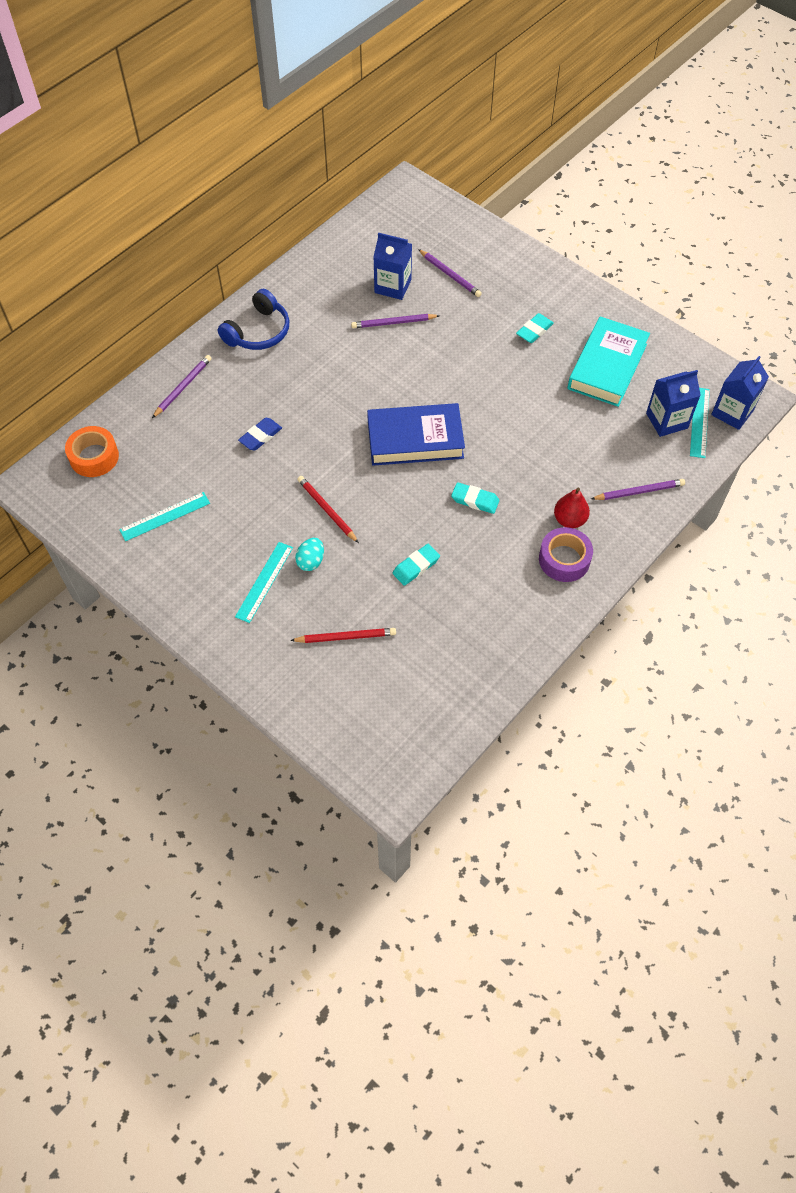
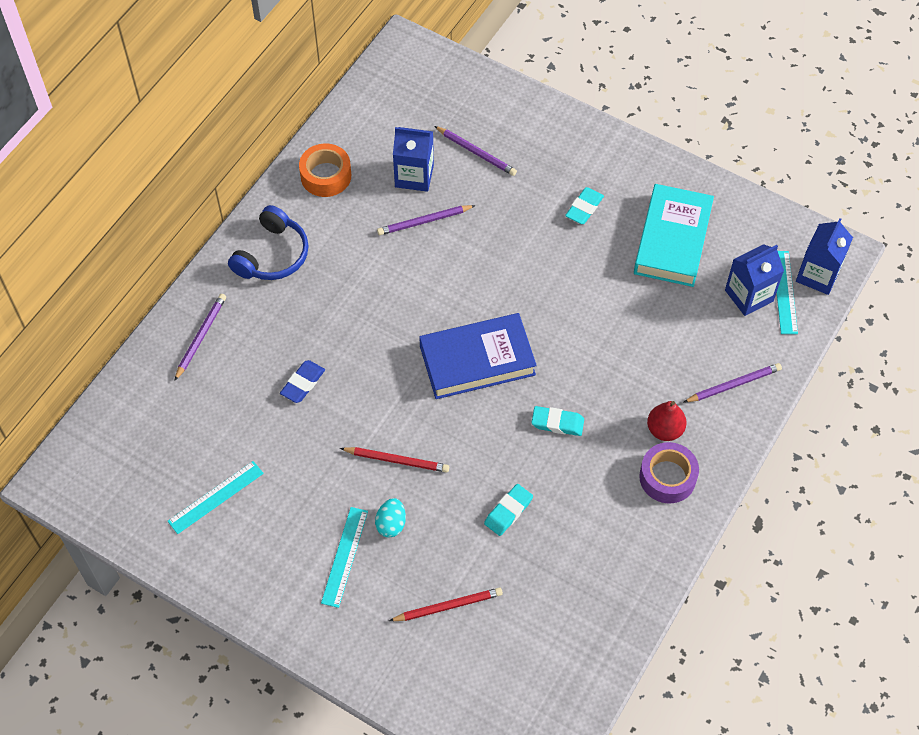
camera: 10 degrees left, 0 degrees up
orange tape [65,426,119,477] -> orange tape moved to [299,144,351,197]
red pencil [297,476,359,543] -> red pencil turned 150 degrees clockwise [340,447,449,473]

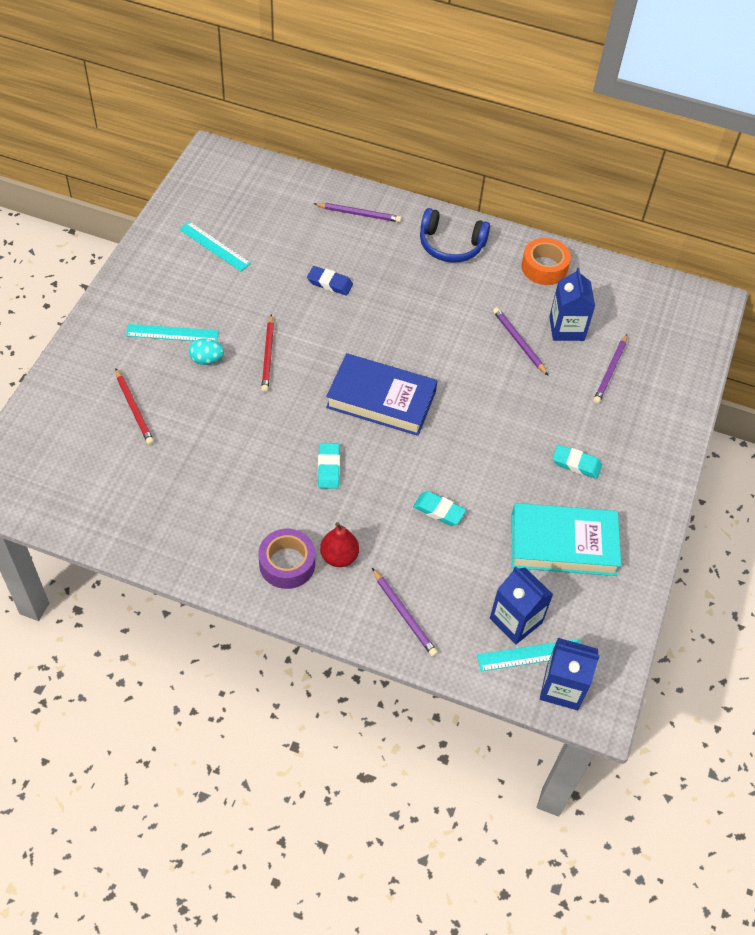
camera: 75 degrees right, 5 degrees down
blue book [419,313,537,399] -> blue book turned 45 degrees counterclockwise [326,353,437,436]
turquoise eraser [484,484,533,536] -> turquoise eraser moved to [413,491,466,526]

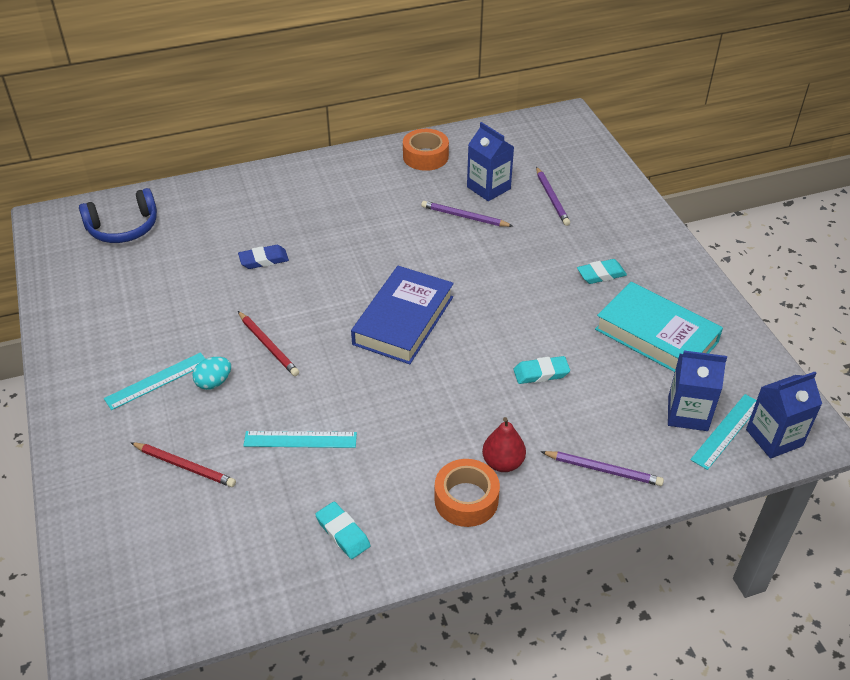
camera: 35 degrees left, 10 degrees down
turquoise ruler [179,222,251,271] -> turquoise ruler moved to [243,431,357,448]
purple tape [258,529,315,589] -> orange tape [434,459,500,527]
purple pencil [314,203,401,222] -> none
turquoise eraser [318,443,340,489] -> turquoise eraser moved to [315,502,370,559]
blue book [326,353,437,436] -> blue book turned 45 degrees counterclockwise [351,266,454,364]
blue headphones [420,208,490,263] -> blue headphones moved to [79,188,157,243]
turquoise book [512,503,621,576] -> turquoise book turned 75 degrees clockwise [595,282,723,372]

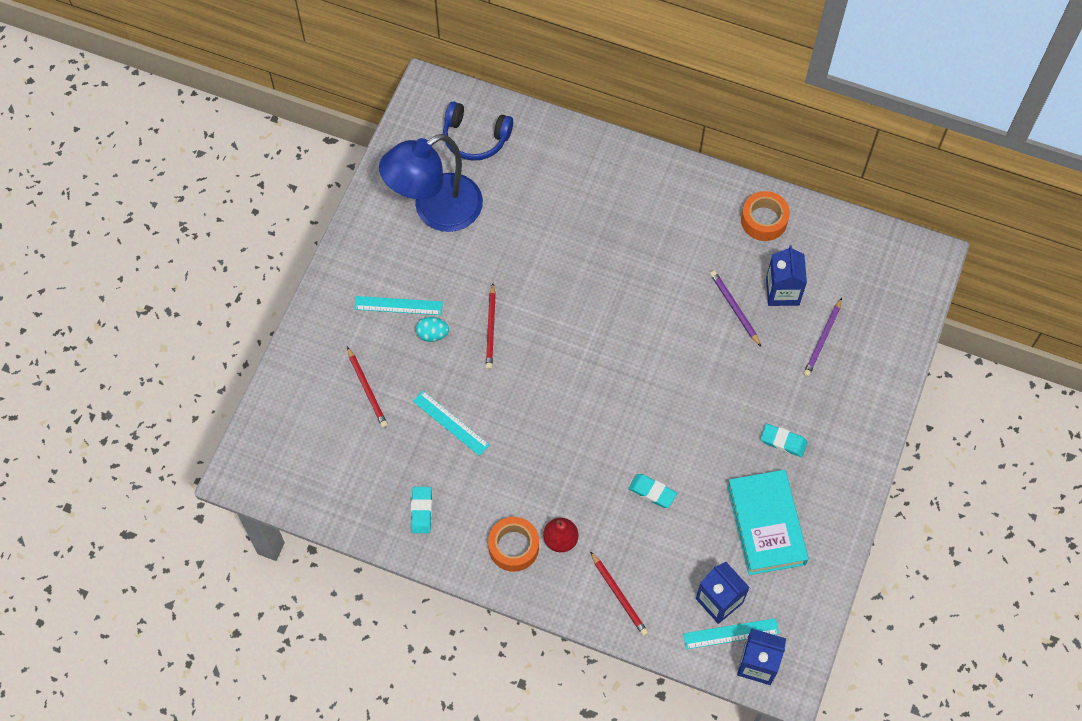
camera: 40 degrees right, 20 degrees up
blue eraser [238,245,289,269] -> none
blue book [351,266,454,364] -> none
purple pencil [540,451,664,486] -> red pencil [590,551,648,636]
none -> blue lamp [379,134,483,232]

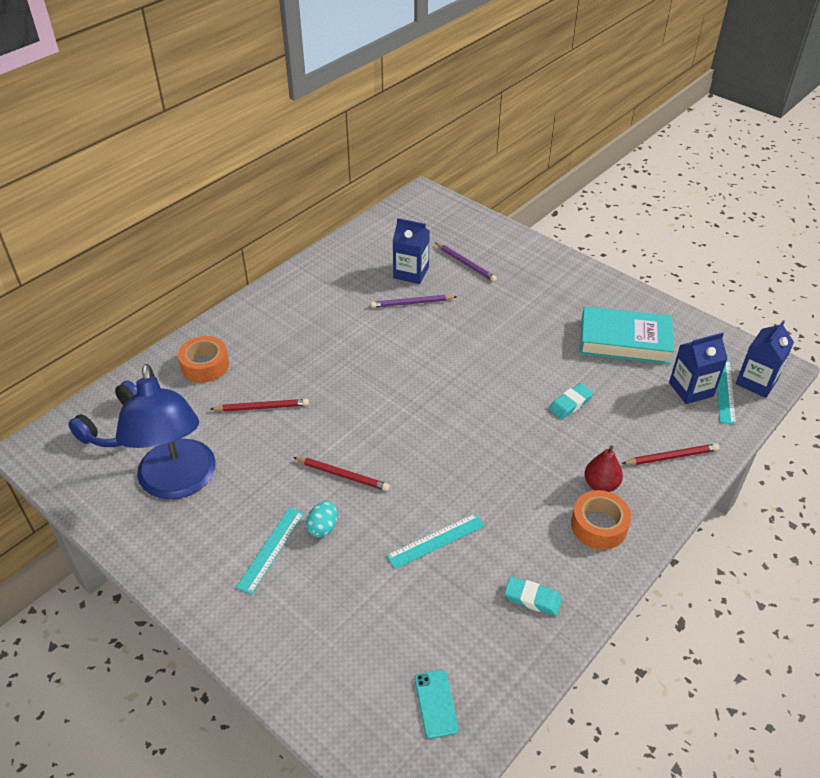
camera: 70 degrees left, 20 degrees down
red pencil [347,347,388,428] -> red pencil moved to [210,399,309,412]
orange tape [741,191,790,241] -> orange tape moved to [178,336,229,383]
turquoise eraser [760,424,808,457] -> none
none -> turquoise phone [415,670,459,739]

